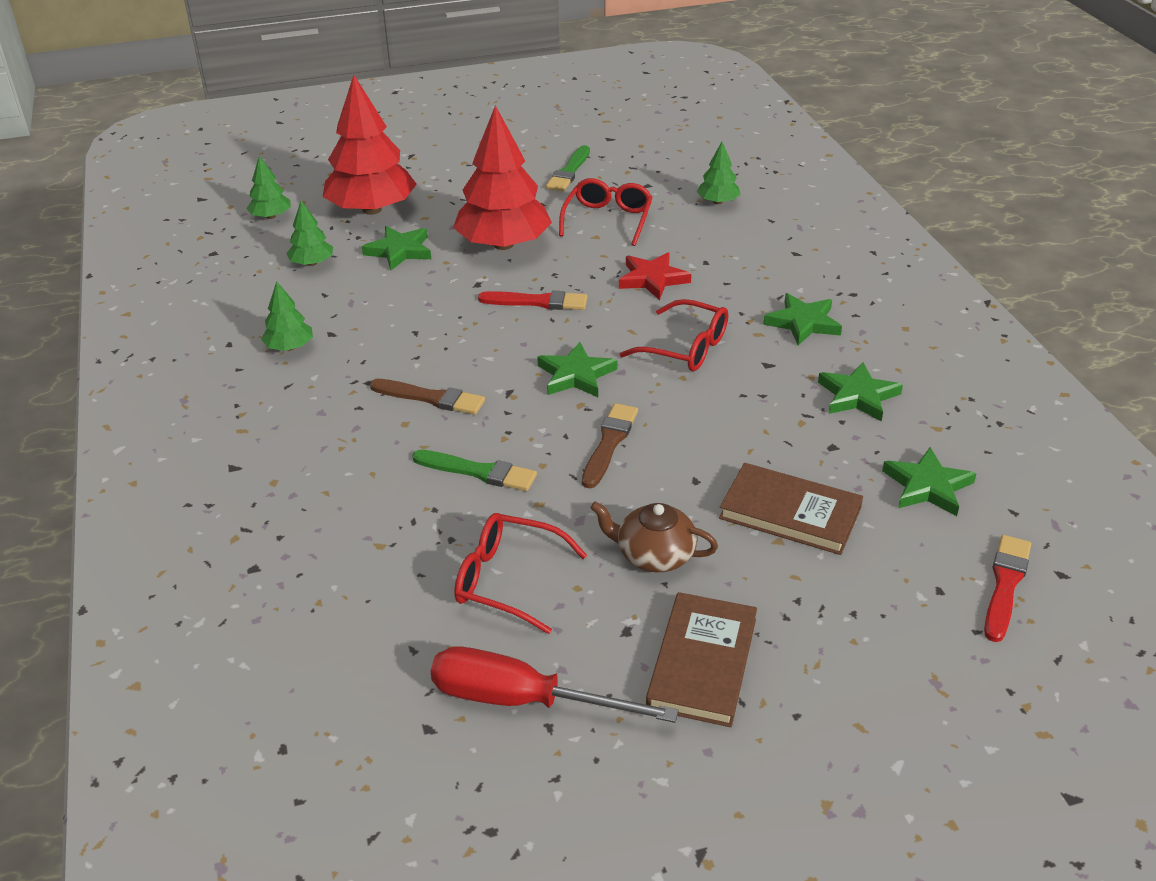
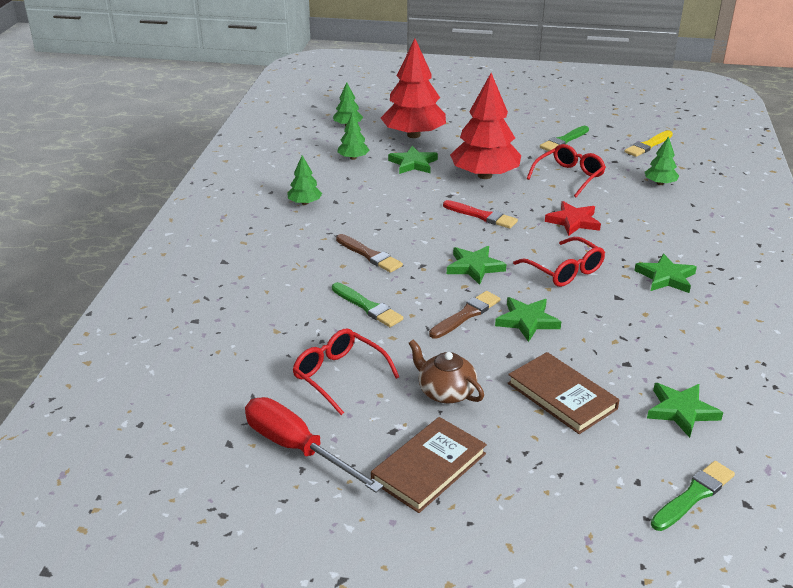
camera: 25 degrees right, 5 degrees down
green star [818,362,903,421] -> green star moved to [495,297,561,342]
red brush [984,535,1031,642] -> green brush [651,461,735,531]
none -> yellow brush [624,130,673,157]

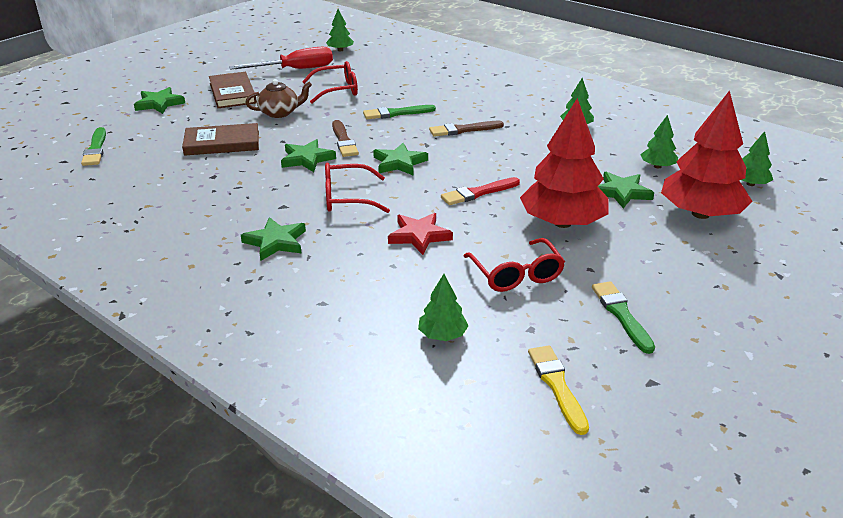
camera: 120 degrees right, 0 degrees up
green star [647,383,723,438] -> green star moved to [134,87,185,114]
none -> green tree [326,9,354,51]

